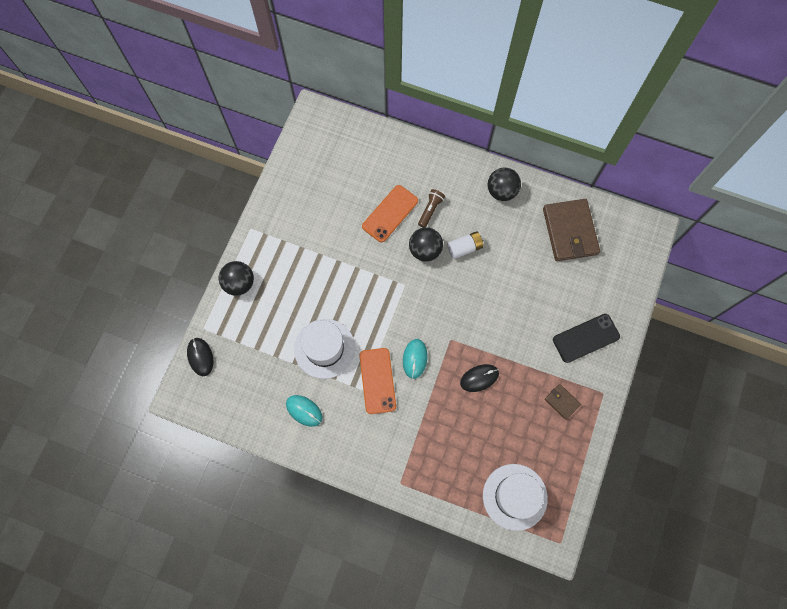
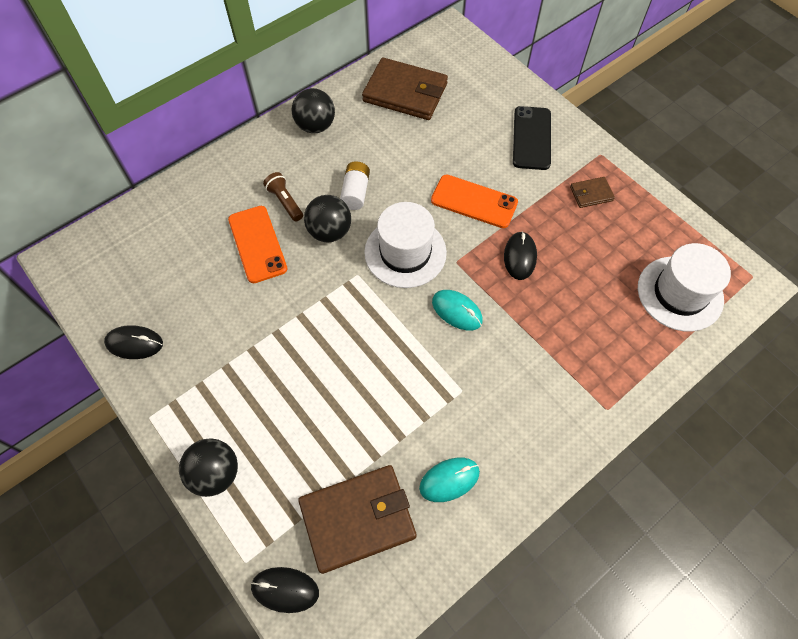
camera: 60 degrees left, 10 degrees down
white hat [294,319,355,379] -> white hat moved to [364,202,447,288]
orange phone [359,348,396,414] -> orange phone moved to [431,175,518,228]
none -> black mouse [104,325,163,359]
none -> brown wallet [298,465,417,574]

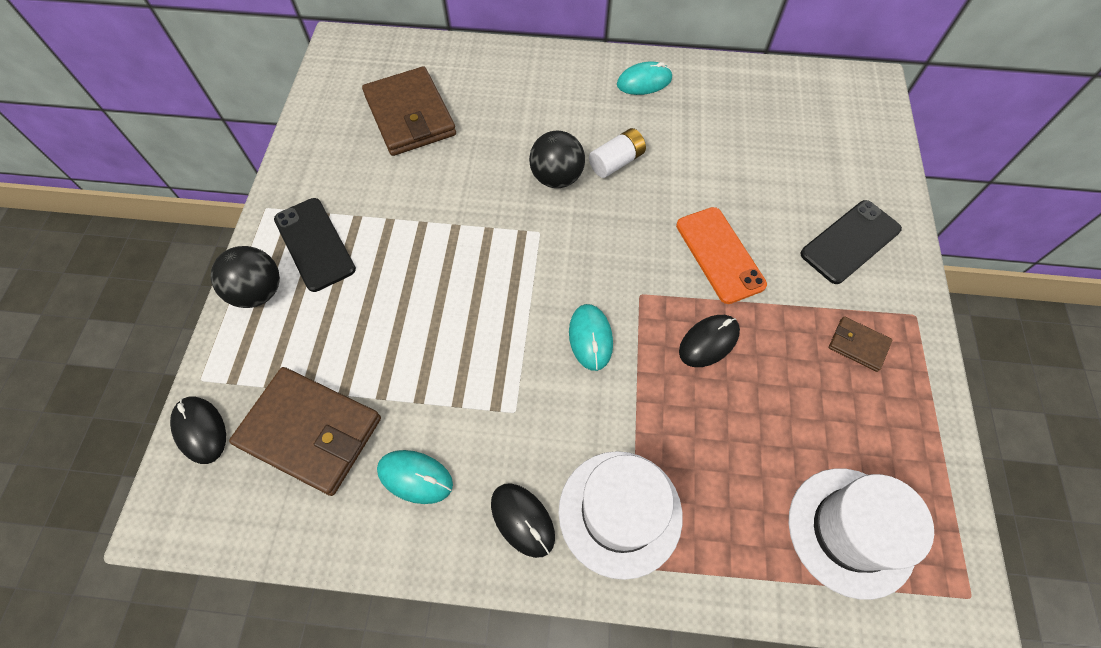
camera: 45 degrees right, 0 degrees up
black mouse [104,325,163,359] -> black mouse moved to [491,483,555,558]
orange phone [228,206,287,283] -> none
brown flashlight [263,172,303,221] -> none
black ball [291,88,335,133] -> turquoise mouse [617,62,672,95]
brown wallet [362,57,448,120] -> brown wallet moved to [362,66,456,156]
white hat [364,202,447,288] -> white hat moved to [558,451,683,580]
none -> black phone [274,198,356,292]

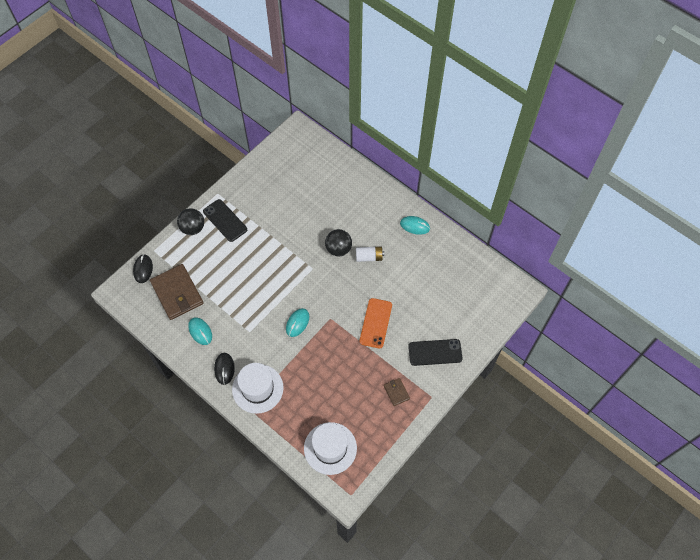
camera: 35 degrees right, 0 degrees up
black phone [274,198,356,292] -> black phone turned 45 degrees counterclockwise [203,199,247,242]
brown wallet [362,66,456,156] -> none
black mouse [679,315,740,367] -> none

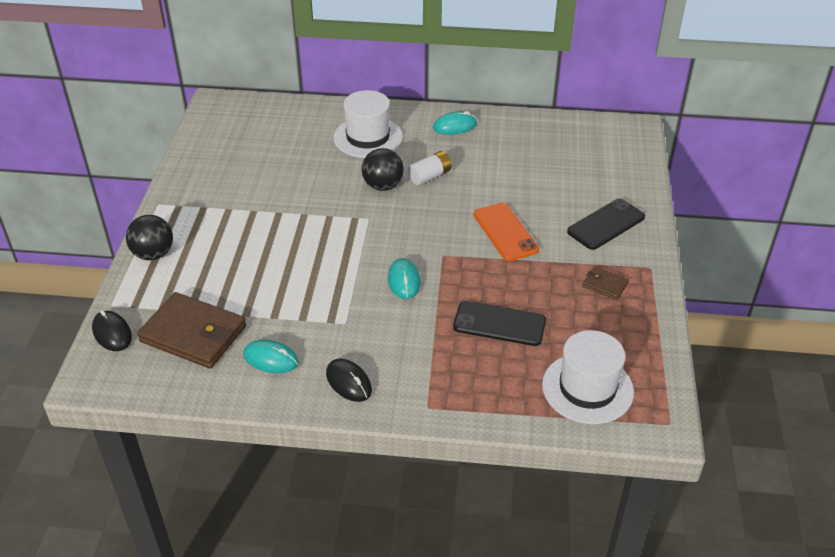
camera: 35 degrees left, 20 degrees down
black phone [203,199,247,242] -> black phone moved to [453,301,546,346]
white hat [232,363,284,414] -> white hat moved to [333,90,403,158]

